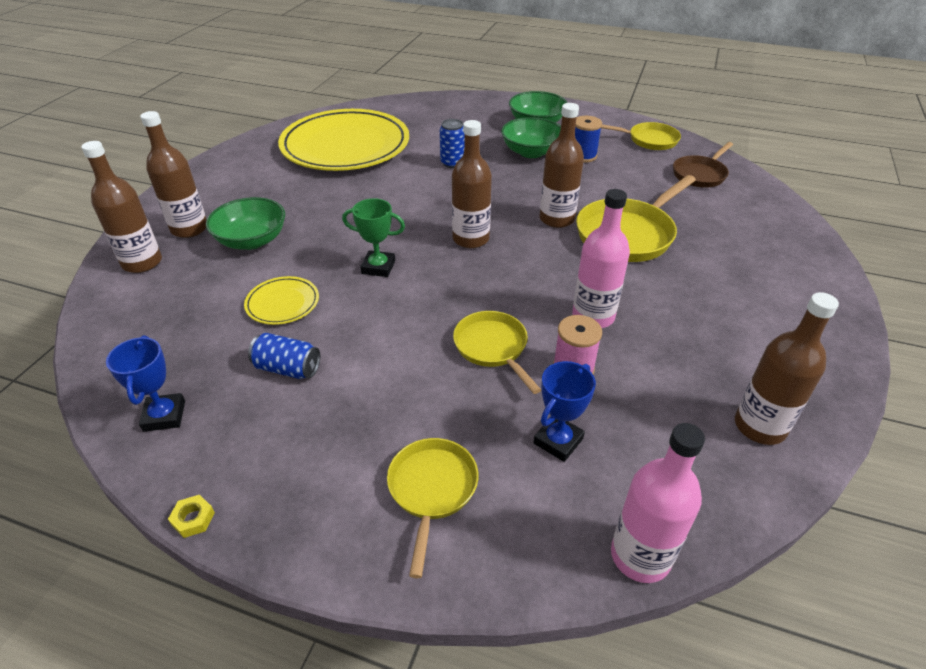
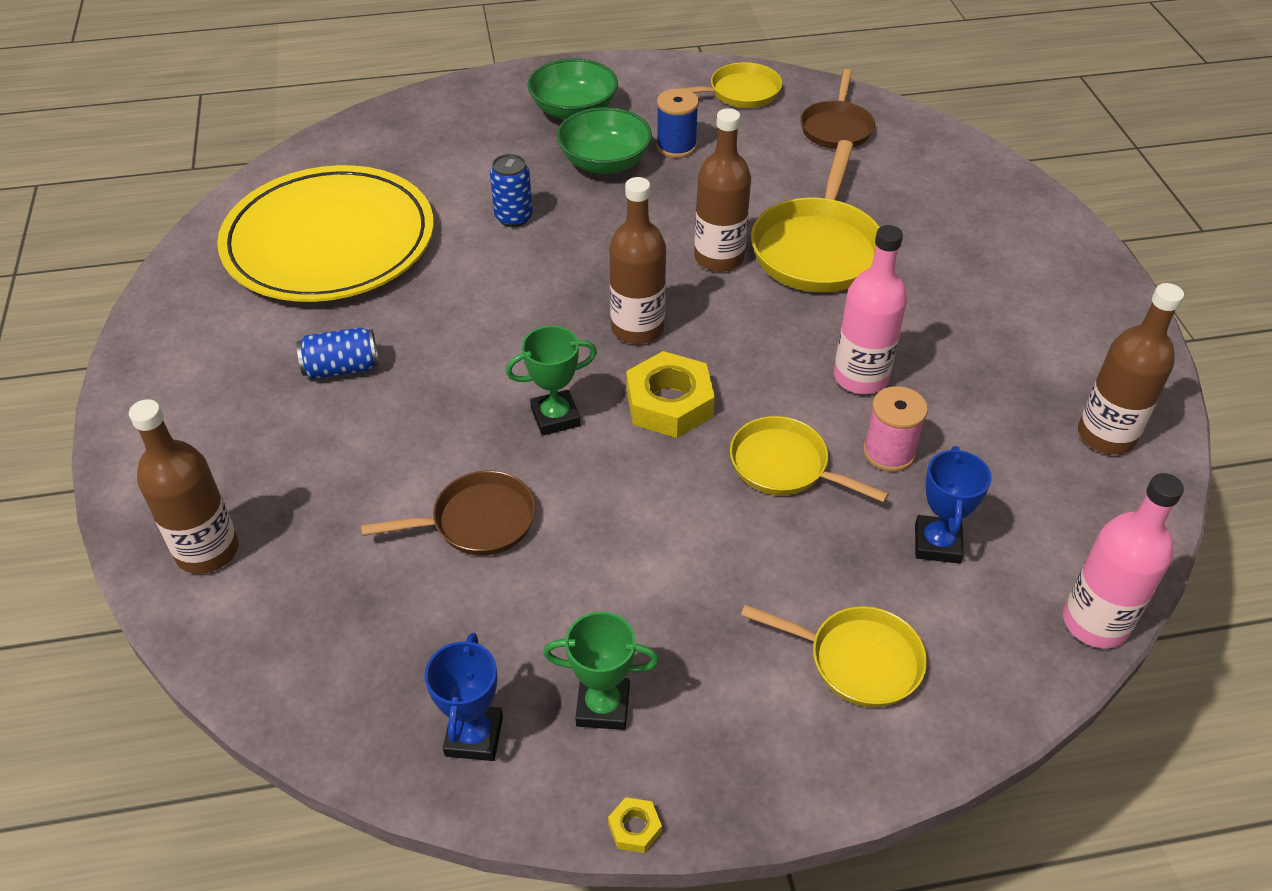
camera: 30 degrees left, 5 degrees up
blue trophy [106,335,185,432] -> blue trophy turned 45 degrees clockwise [424,633,503,761]
brown bottle [140,111,207,238] -> none
green bowl [206,197,285,250] -> none
yellow plate [244,276,319,325] -> brown pan [361,471,536,555]
blue can [248,333,320,379] -> blue can moved to [297,327,379,379]
yellow pan [387,438,478,578] -> yellow pan turned 135 degrees clockwise [741,605,927,707]
none -> green trophy [543,612,659,730]
none -> yellow nut [626,351,715,438]

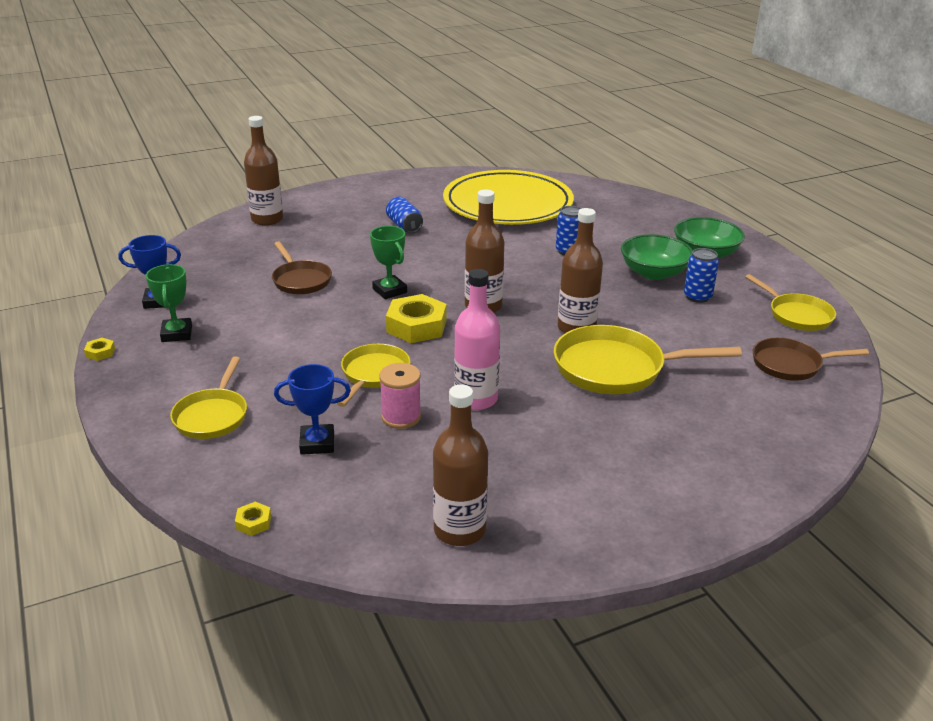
camera: 75 degrees right, 15 degrees down
blue spool [656,89,699,158] -> blue can [684,248,719,303]
pink bottle [1063,473,1184,648] -> yellow nut [235,502,271,536]

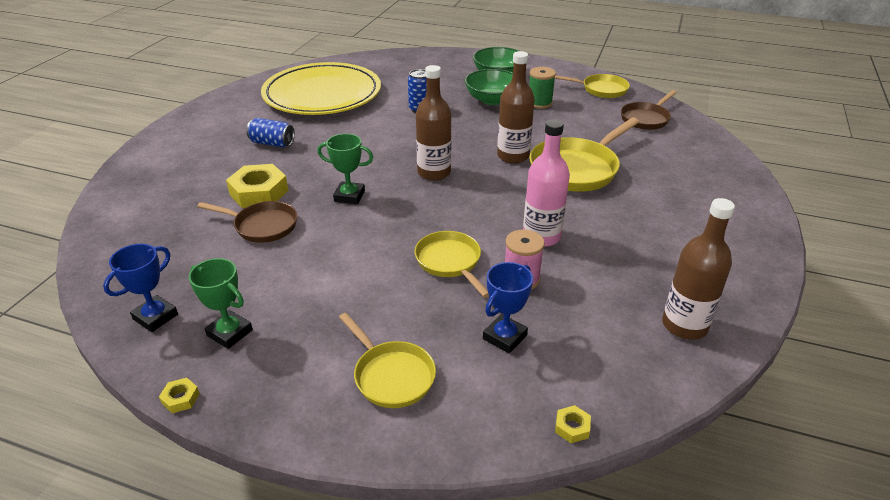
camera: 45 degrees left, 5 degrees up
brown bottle [244,116,283,225] -> none
yellow nut [386,294,447,343] -> yellow nut moved to [226,164,288,208]
blue can [684,248,719,303] -> green spool [529,67,556,109]

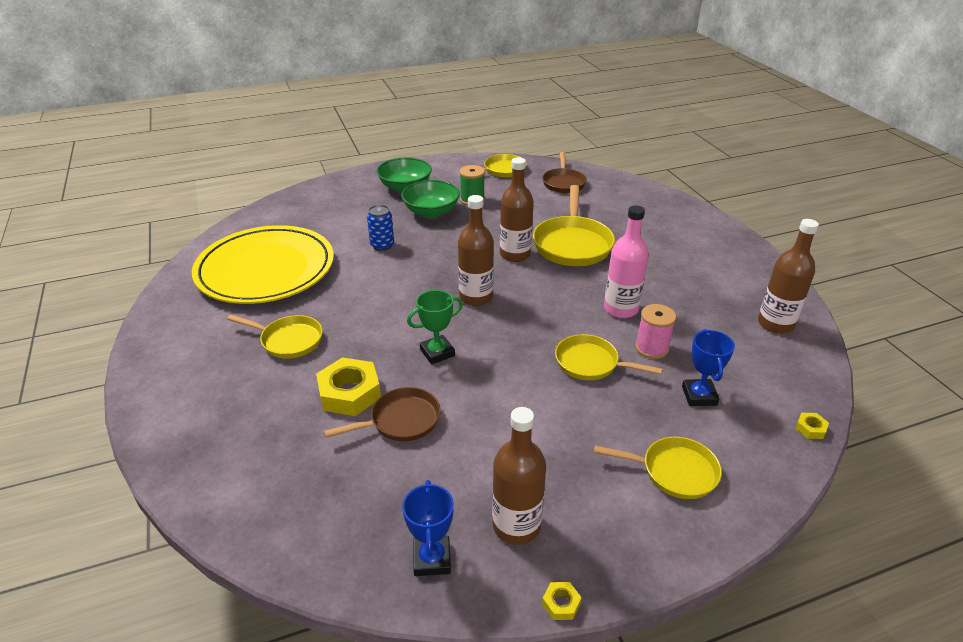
camera: 40 degrees left, 0 degrees up
green trophy [189,258,253,349] -> brown bottle [492,407,546,545]
blue can [246,118,295,147] -> yellow pan [227,315,323,359]

